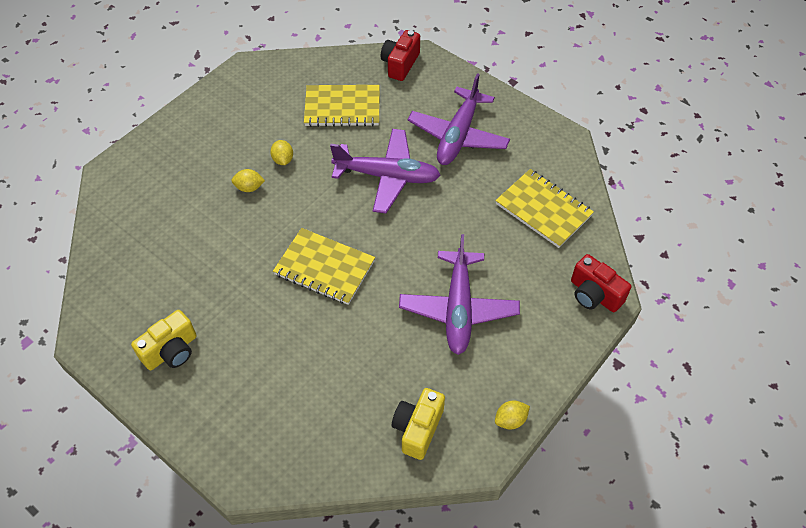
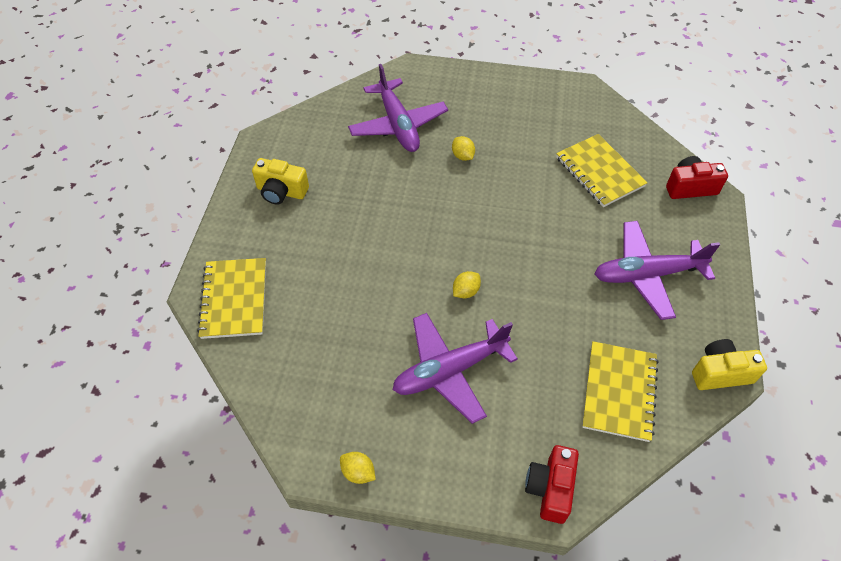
camera: 60 degrees right, 0 degrees up
yellow lemon [270,140,293,165] -> yellow lemon moved to [453,271,481,298]
yellow notebook [273,228,375,305] -> yellow notebook moved to [197,258,266,339]
purple plane [330,129,441,213] -> purple plane moved to [348,64,448,152]
yellow camera [392,388,445,460] -> yellow camera moved to [692,339,767,390]

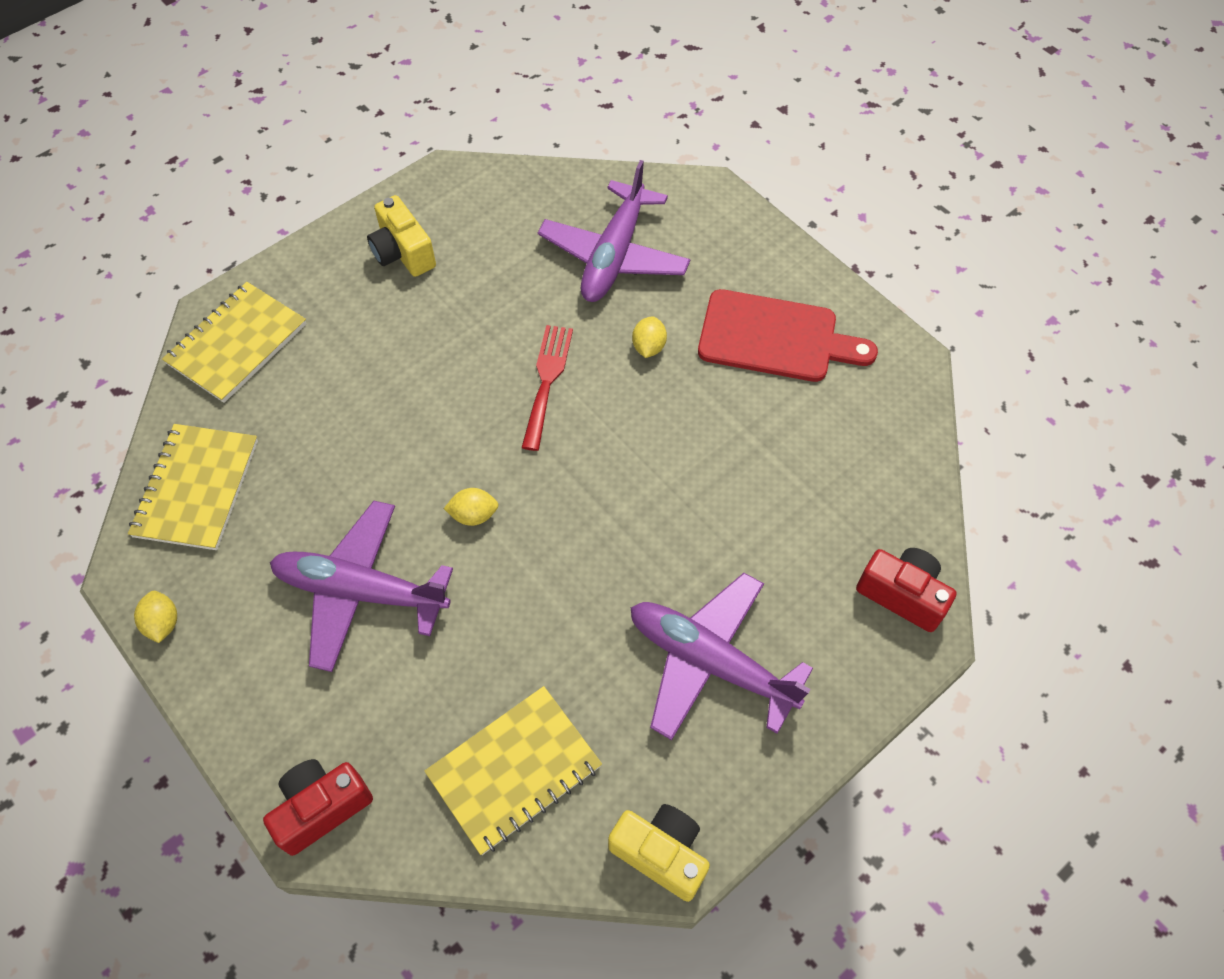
camera: 40 degrees right, 5 degrees up
yellow notebook [556,134,647,207] -> yellow notebook moved to [128,424,258,550]
none -> red fork [521,325,573,451]
none -> red cutting board [698,289,878,382]

